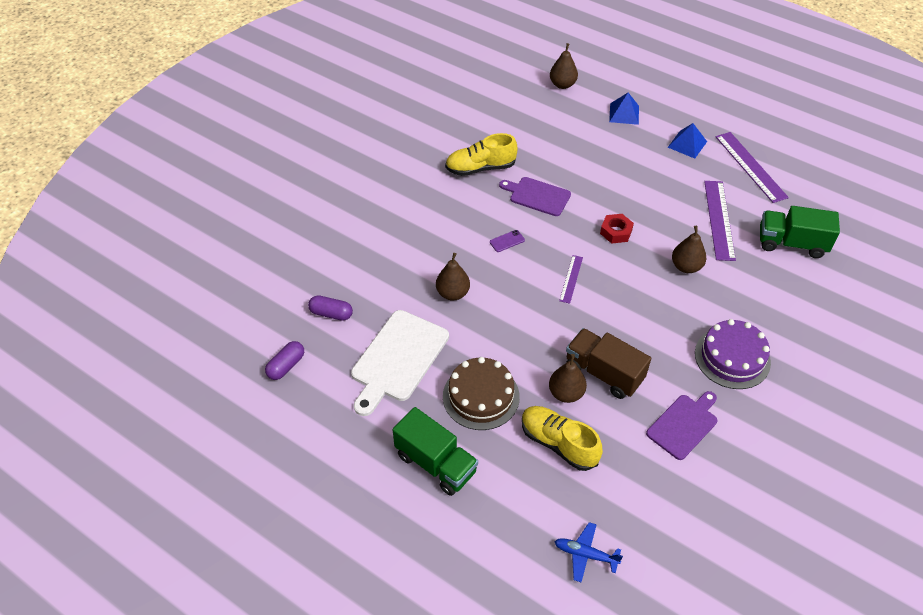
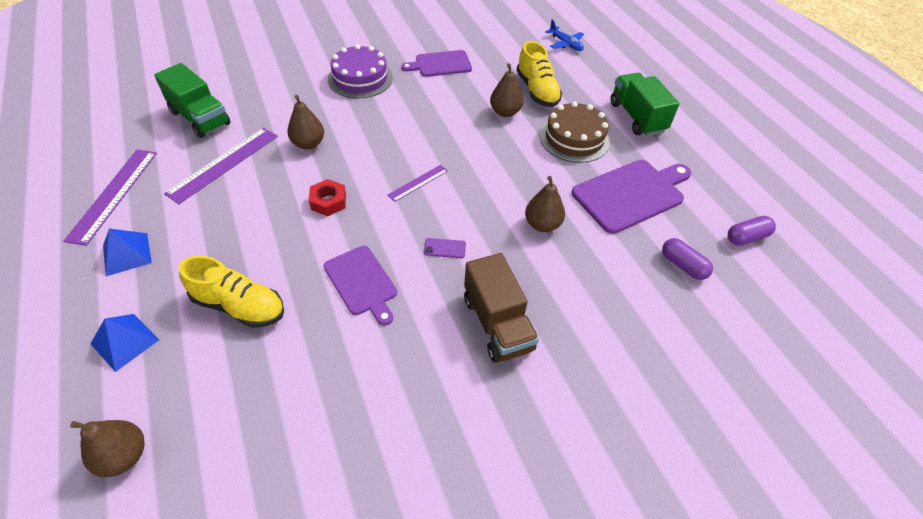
camera: 150 degrees left, 0 degrees up
white cutting board [351,310,449,416] -> purple cutting board [572,160,691,234]
yellow shoe [445,133,517,176] -> yellow shoe moved to [179,255,284,328]
brown truck [566,328,651,399] -> brown truck moved to [464,253,539,363]

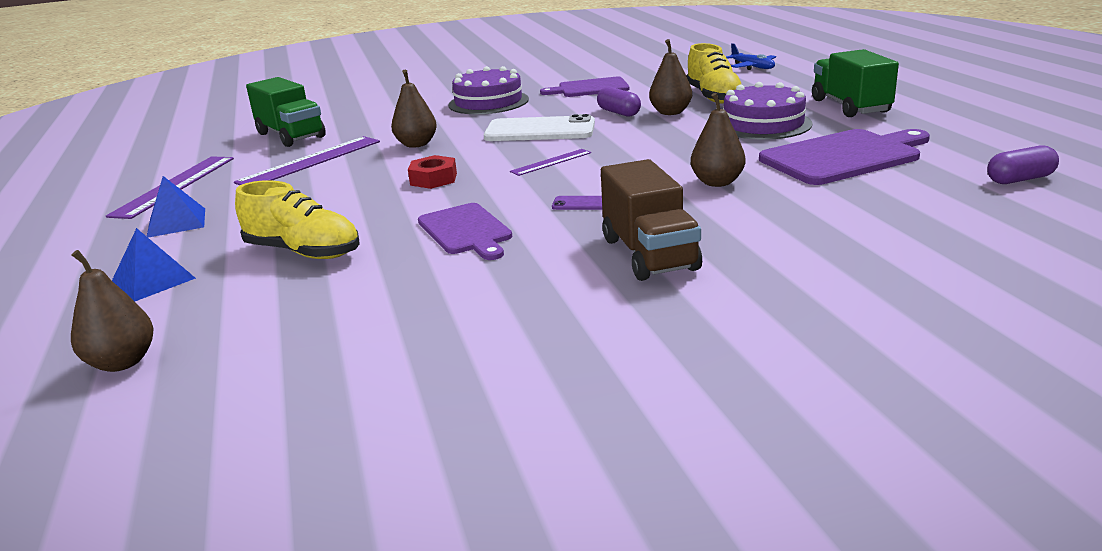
camera: 10 degrees right, 25 degrees down
brown cake [539,101,610,163] -> purple cake [723,82,813,140]
purple capsule [662,238,713,280] -> purple capsule moved to [597,87,641,116]
none -> white phone [484,114,595,141]

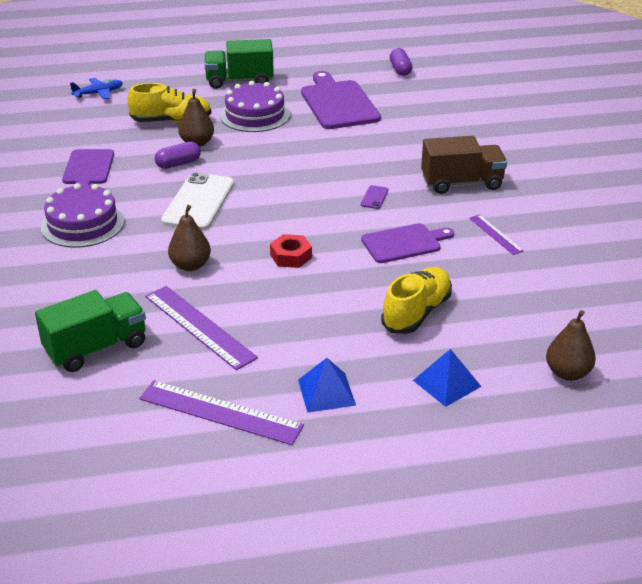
camera: 85 degrees left, 10 degrees up
purple ruler [510,149,591,176] -> purple ruler moved to [469,215,524,255]
brown pear [691,93,745,187] -> none

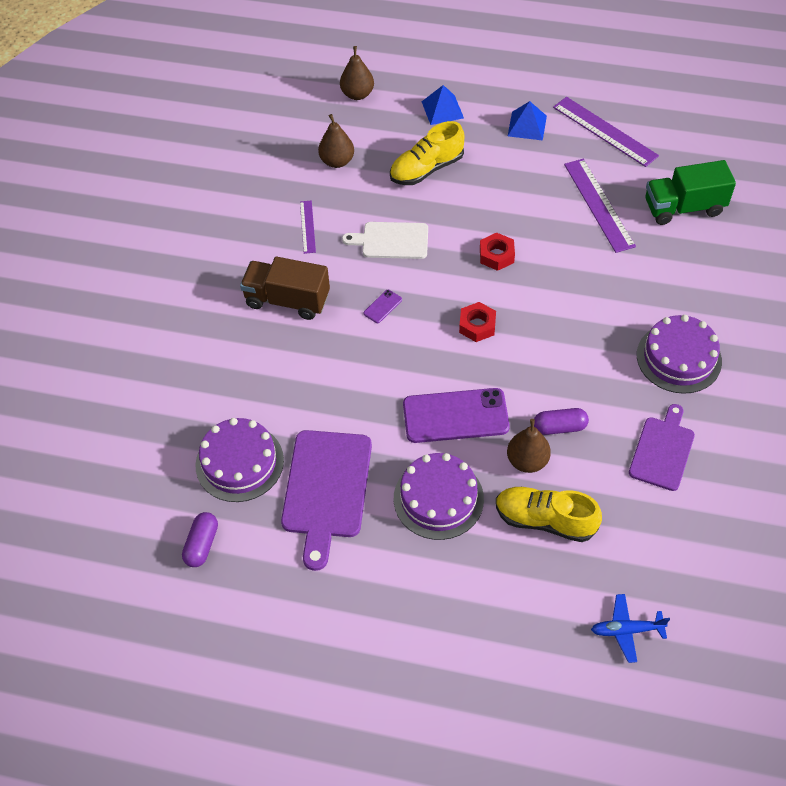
camera: 155 degrees left, 20 degrees up
white phone [161,172,234,230] -> none
brown pear [168,205,211,271] -> brown pear moved to [318,114,354,168]
green truck [204,39,274,89] -> none
purple cutting board [361,223,454,263] -> white cutting board [342,222,428,259]
none -> purple cake [196,418,284,502]
none -> purple phone [403,388,510,443]
none -> red nut [459,302,496,342]

